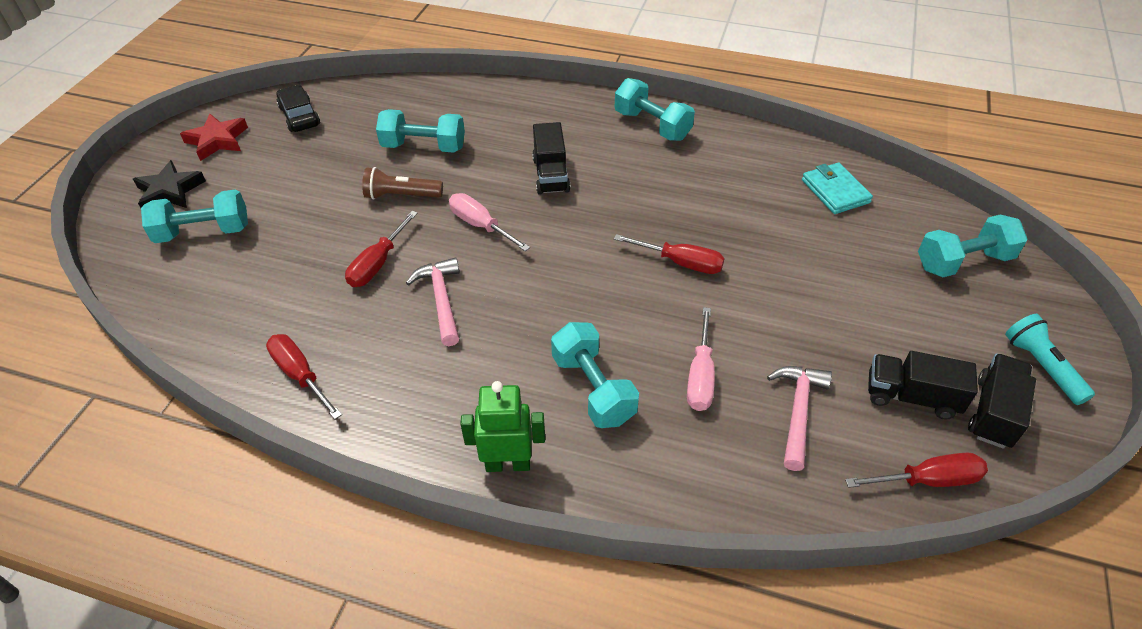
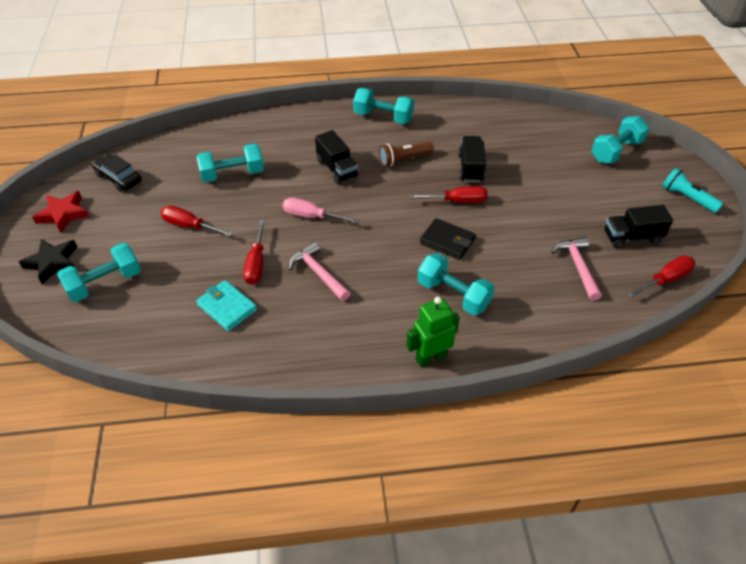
camera: 25 degrees left, 0 degrees up
red screwdriver [266,334,342,419] -> red screwdriver moved to [160,206,233,236]
brown flashlight [362,167,443,200] -> brown flashlight moved to [379,142,434,167]
pink screwdriver [687,307,715,411] -> none
turquoise wallet [802,163,873,214] -> turquoise wallet moved to [196,280,257,331]
black truck [968,353,1036,449] -> black truck moved to [458,136,486,182]
none -> black wallet [420,218,476,260]

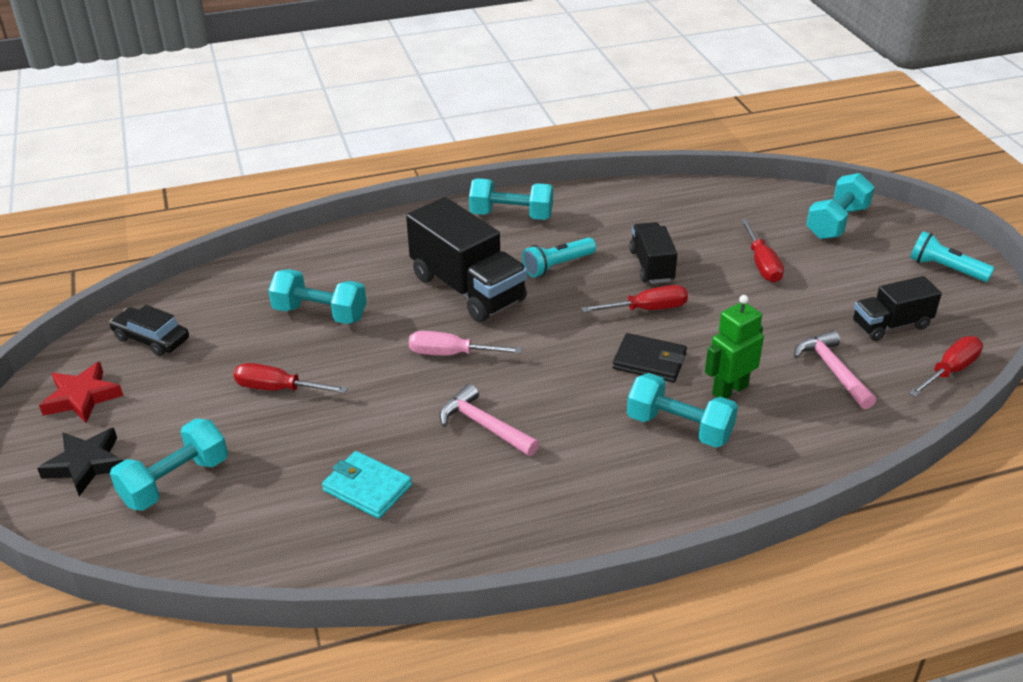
camera: 10 degrees left, 10 degrees down
turquoise dumbbell [197,144,264,183] -> turquoise dumbbell turned 45 degrees clockwise [268,269,367,324]
red screwdriver [243,220,265,285] -> red screwdriver moved to [741,219,784,282]
black truck [315,130,358,184] -> black truck [406,197,528,322], size x1.73
brown flashlight [379,142,434,167] -> turquoise flashlight [522,238,596,277]
green robot [406,297,460,367] -> green robot moved to [705,295,764,399]

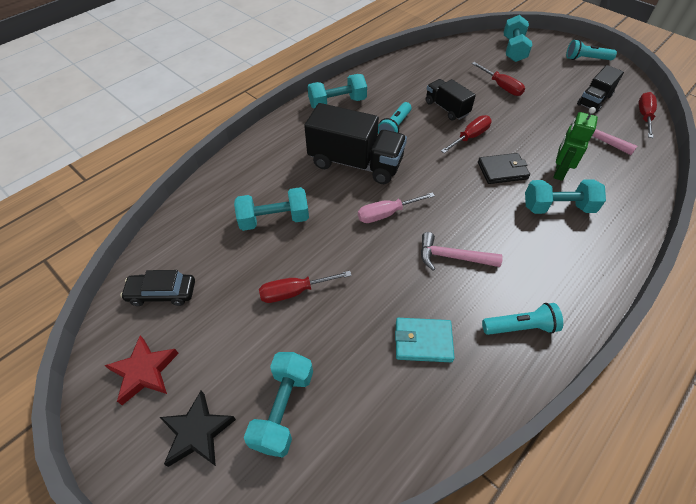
camera: 30 degrees left, 15 degrees up
none -> turquoise flashlight [482,303,563,335]

